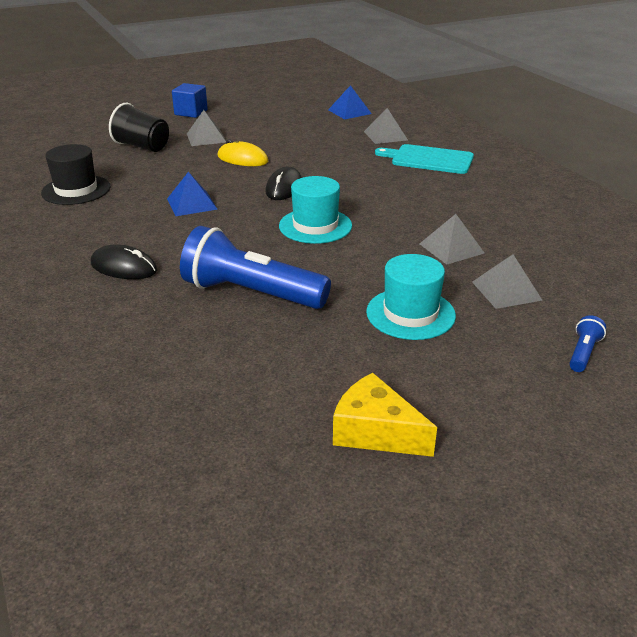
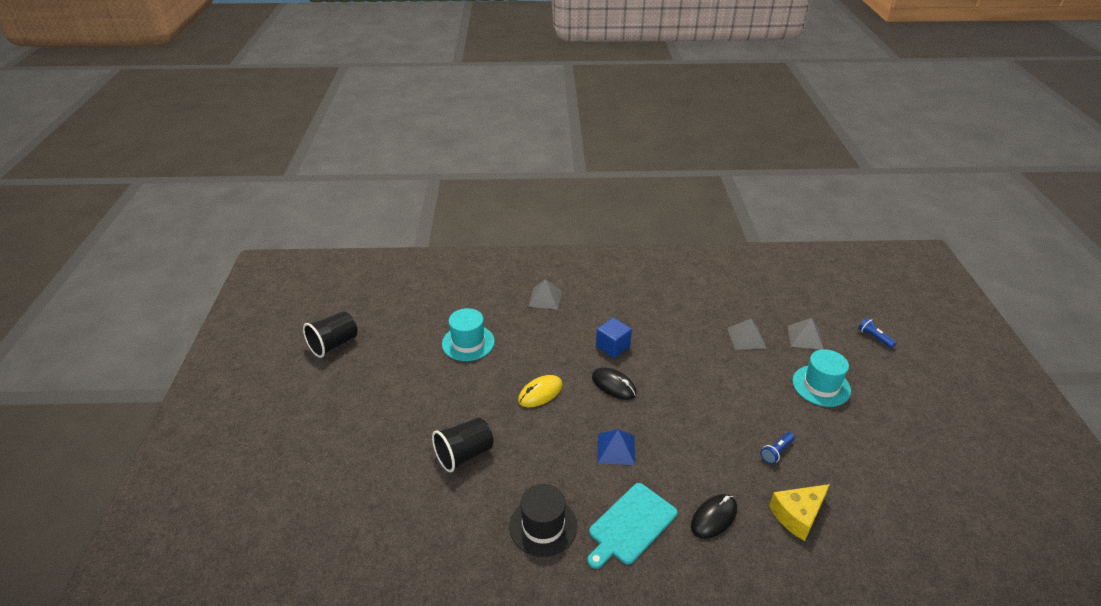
camera: 65 degrees left, 5 degrees up
blue cube [172,83,208,118] -> blue cube moved to [596,318,632,358]
blue flashlight [180,226,331,309] -> blue flashlight [760,432,795,464], size x0.41
grey pyramid [187,110,226,146] -> none
turquoise hat [279,176,352,244] -> turquoise hat moved to [442,308,495,361]
blue pyramid [328,85,372,119] -> none
yellow cheese [333,373,437,457] -> yellow cheese moved to [769,484,830,541]
turquoise cutting board [375,144,474,174] -> turquoise cutting board moved to [587,483,678,569]
none -> black cup [303,311,357,358]

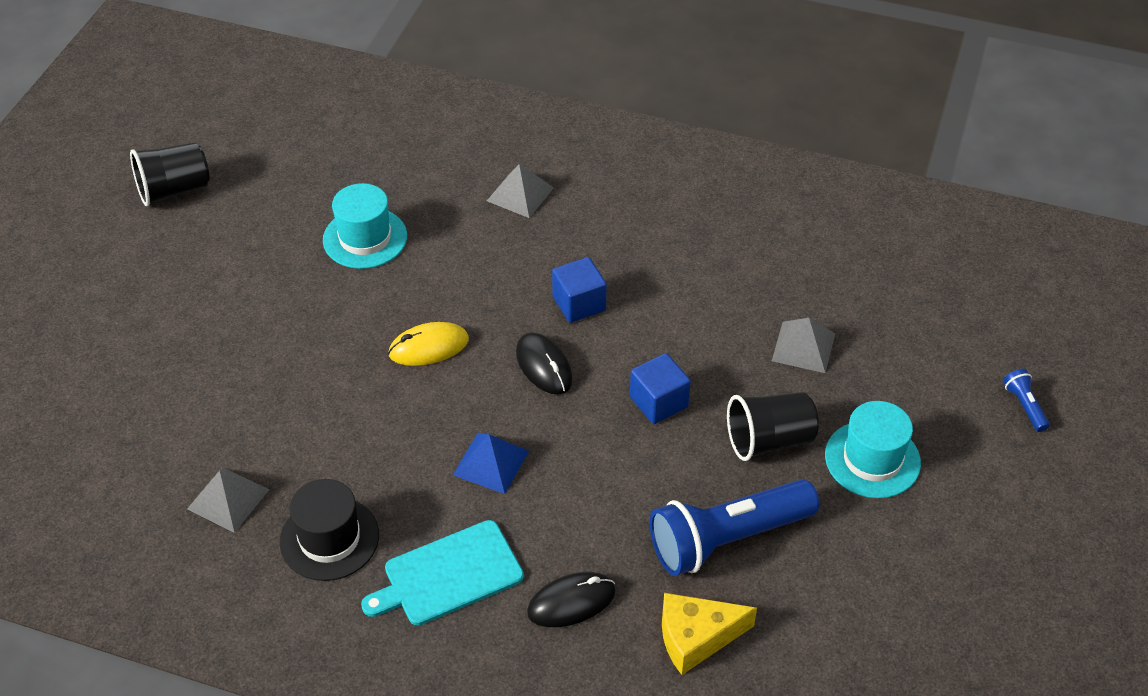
camera: 20 degrees right, 10 degrees up
black cup [432,418,493,473] -> black cup moved to [727,392,819,461]
blue flashlight [760,432,795,464] -> blue flashlight [650,479,820,576], size x2.41
grey pyramid [788,318,824,350] -> grey pyramid moved to [187,467,269,533]
none -> blue cube [630,353,691,424]

